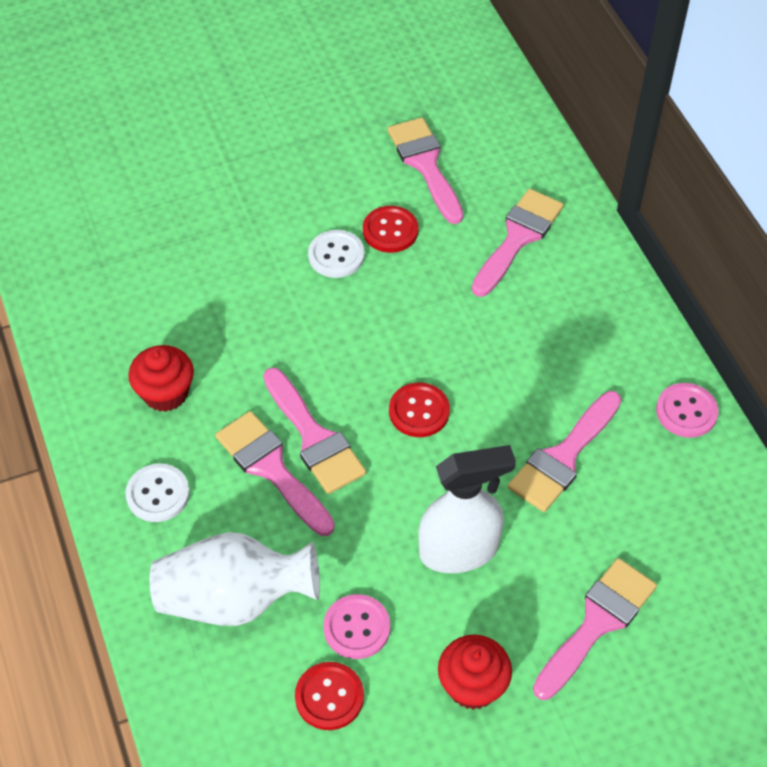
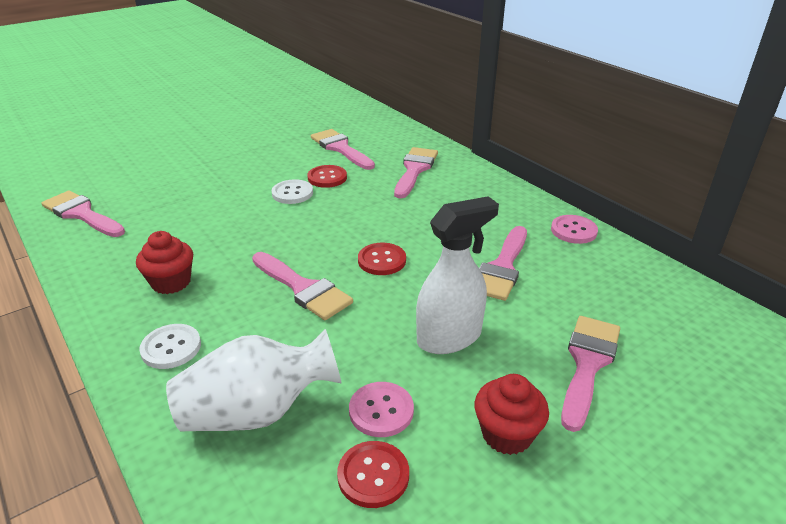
camera: 15 degrees left, 20 degrees down
pink brush [215,411,335,536] -> pink brush moved to [41,190,125,237]

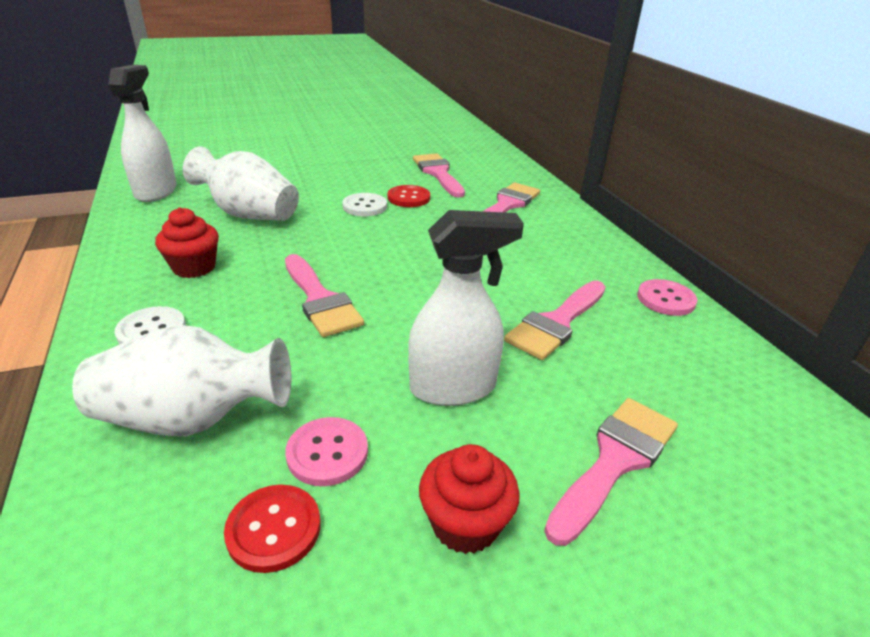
camera: 15 degrees right, 0 degrees up
pink brush [41,190,125,237] -> white spray bottle [108,65,177,202]
red button [358,243,406,275] -> none
none -> white vase [183,146,299,221]

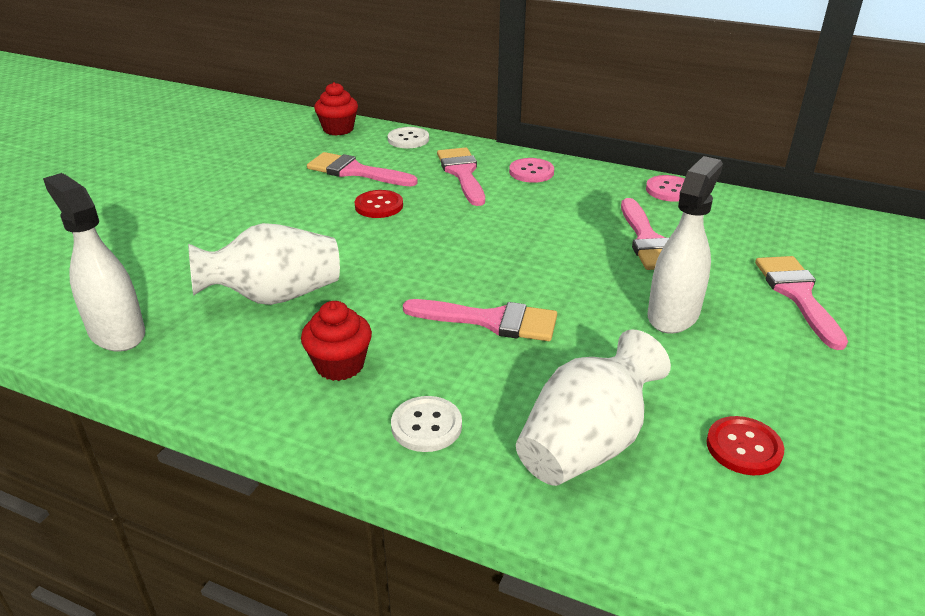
camera: 45 degrees left, 0 degrees up
pink button [285,417,368,486] -> pink button moved to [509,158,554,183]
white button [342,193,387,216] -> white button moved to [388,127,429,148]
red cupcake [419,444,520,554] -> red cupcake moved to [314,82,358,136]

